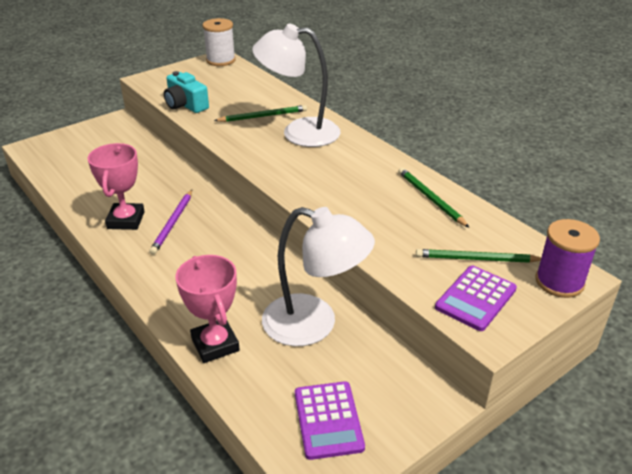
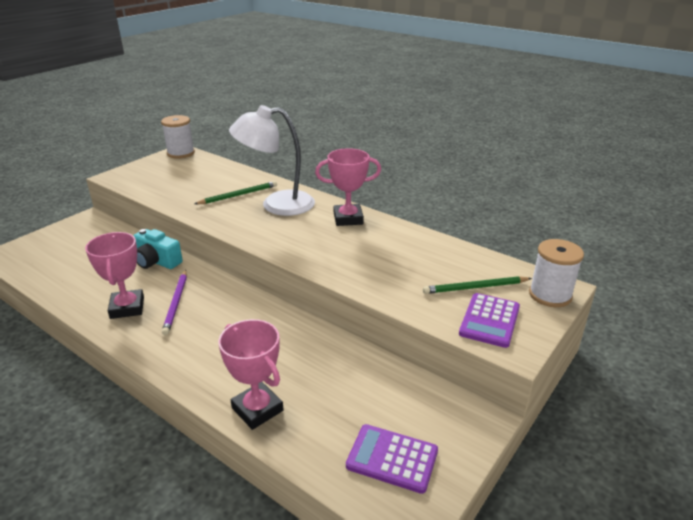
camera: 15 degrees left, 5 degrees down
turquoise camera [164,71,209,113] -> turquoise camera moved to [133,229,183,269]
white lamp [262,207,375,346] -> none
purple calculator [295,381,365,460] -> purple calculator turned 135 degrees clockwise [346,424,438,494]
green pencil [399,168,469,227] -> none
purple spool [535,219,600,298] -> white spool [529,239,584,307]
none -> pink trophy [315,148,381,226]

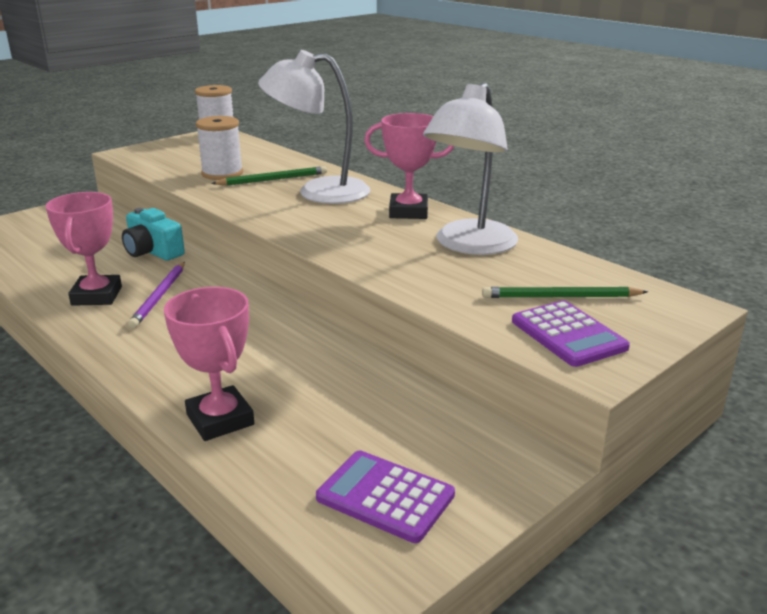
camera: 10 degrees right, 5 degrees down
purple calculator [459,293,520,348] -> purple calculator turned 60 degrees counterclockwise [512,301,630,367]
white spool [529,239,584,307] -> white spool moved to [196,116,243,180]
none -> white lamp [423,82,518,255]

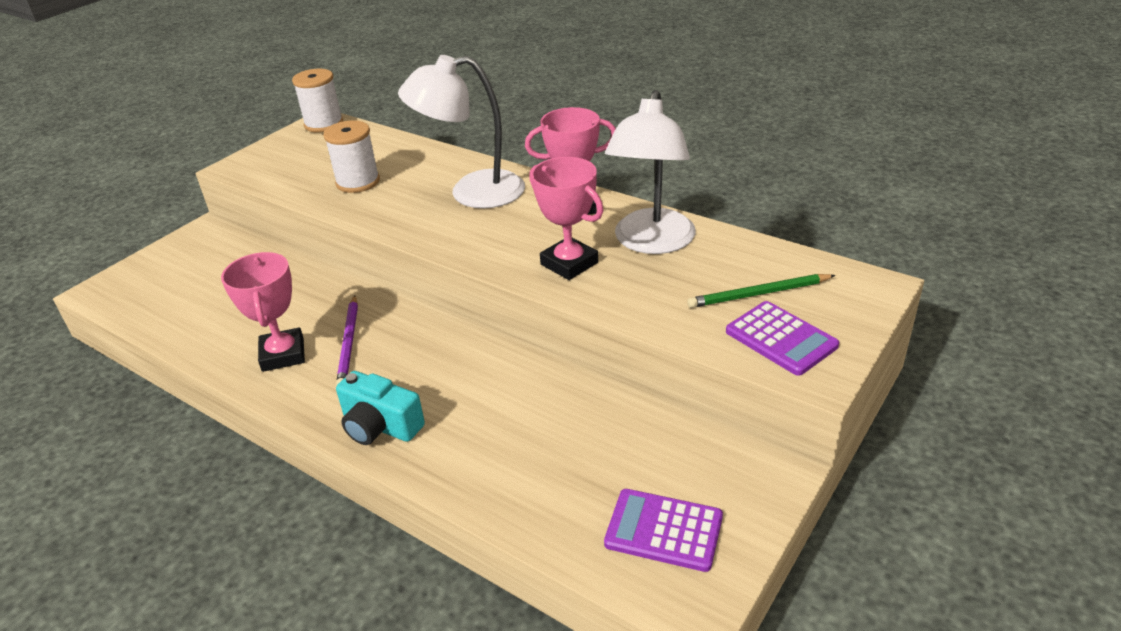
camera: 10 degrees left, 10 degrees up
turquoise camera [122,208,185,261] -> turquoise camera moved to [336,371,425,445]
pink trophy [164,287,254,441] -> pink trophy moved to [529,157,603,280]
green pencil [211,166,327,186] -> none

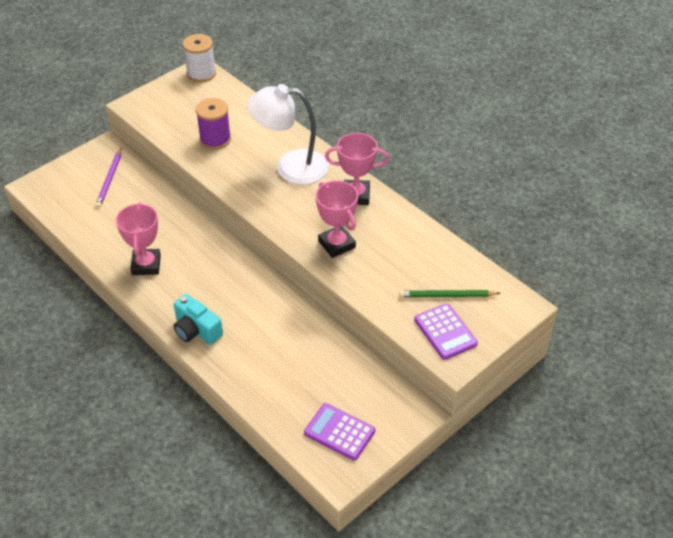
camera: 10 degrees right, 10 degrees up
white spool [323,120,380,193] -> purple spool [196,98,231,150]
purple pencil [336,295,358,386] -> purple pencil moved to [95,147,122,208]
white lamp [605,90,696,254] -> none

